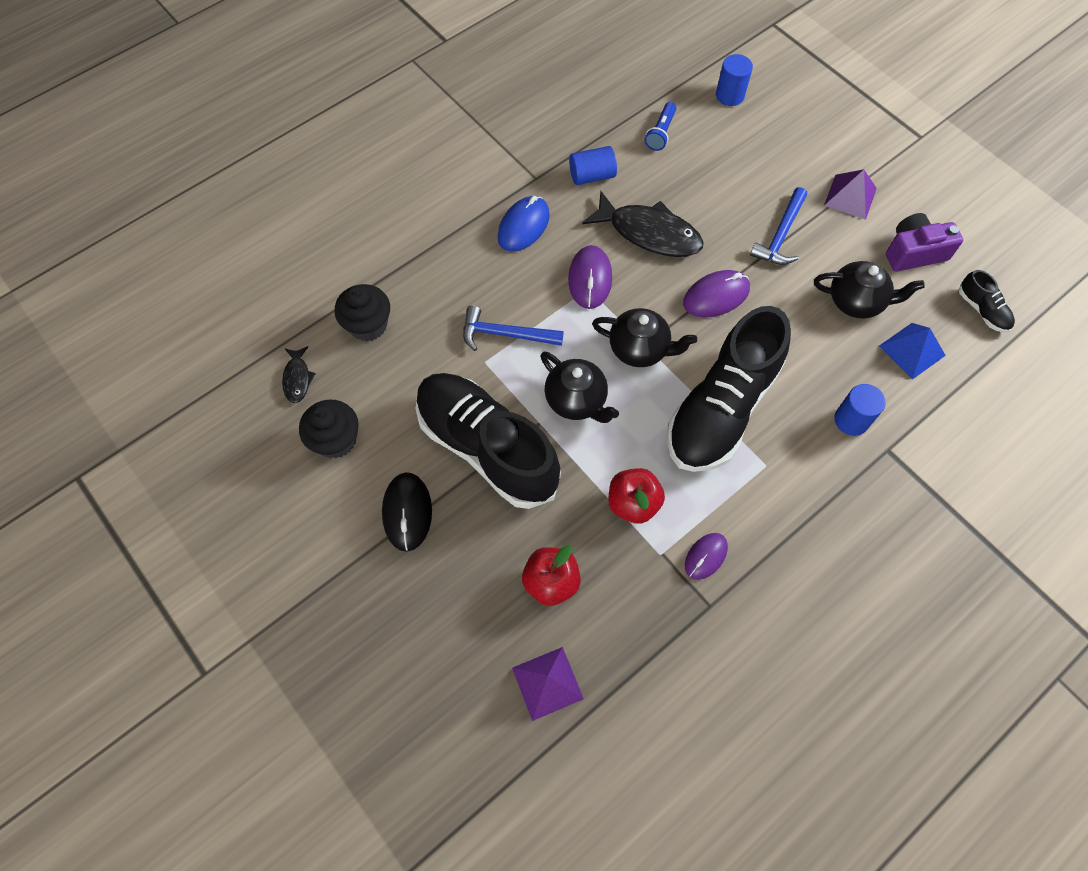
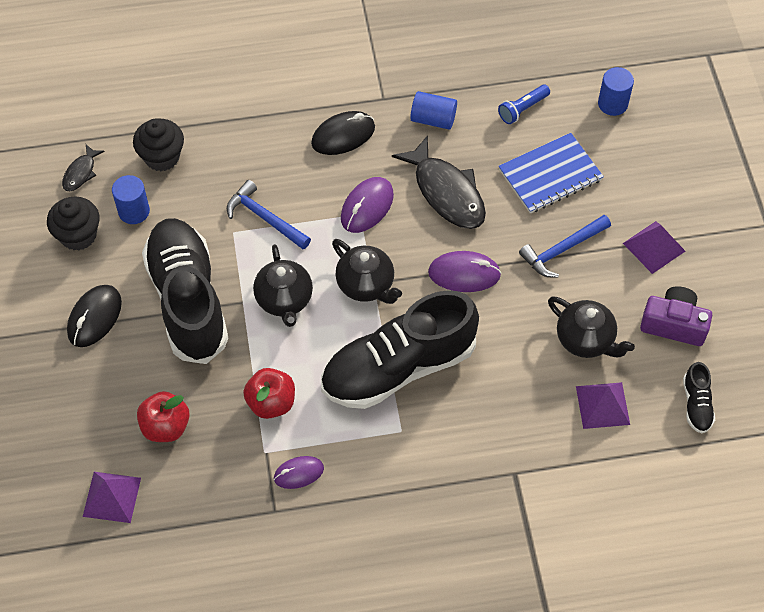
camera: 30 degrees right, 5 degrees down
blue mouse [498,196,550,252] -> black mouse [311,111,375,155]
blue cylinder [834,384,886,436] -> blue cylinder moved to [112,175,150,224]
blue pyramid [879,323,946,379] -> purple pyramid [576,382,630,429]
none -> blue notebook [498,133,604,214]

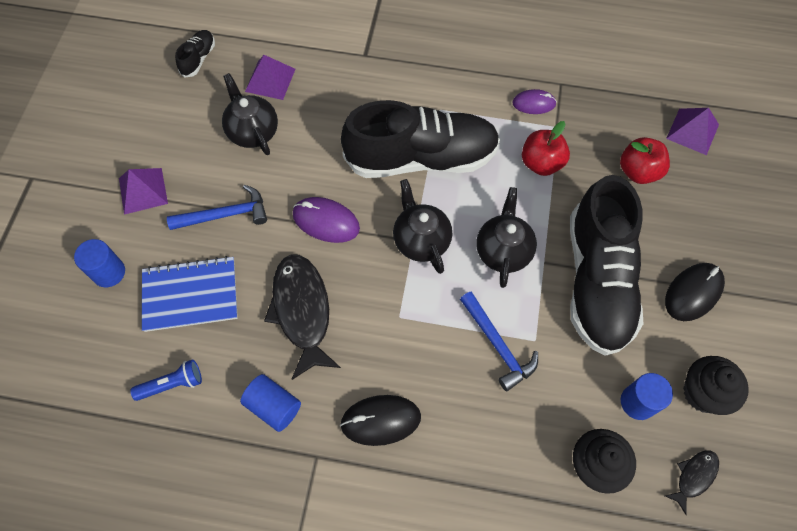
camera: 160 degrees left, 5 degrees up
purple mouse [341,177,394,233] -> none
blue cylinder [598,67,634,116] -> blue cylinder moved to [74,239,125,287]
purple camera [640,286,712,346] -> none

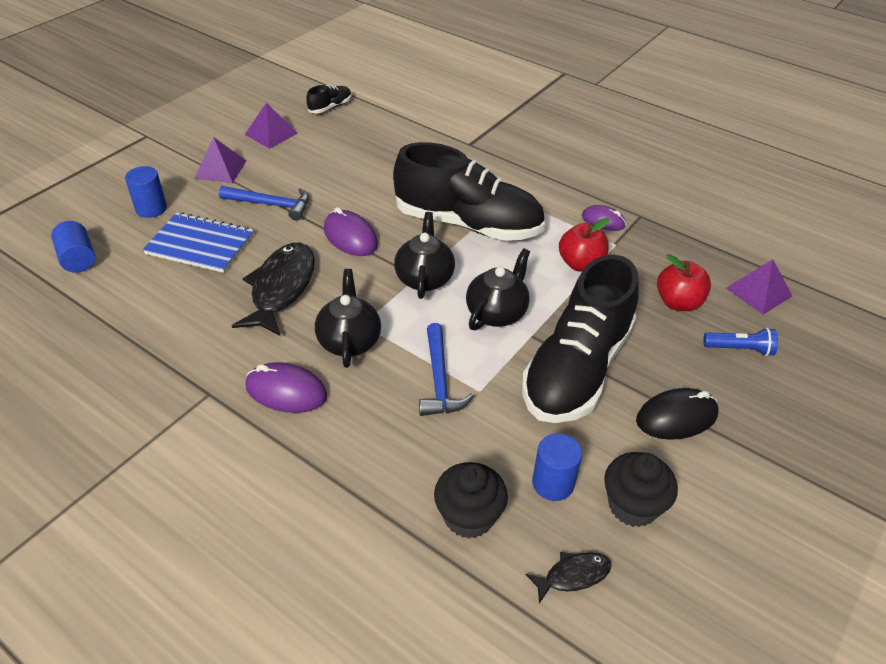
camera: 25 degrees right, 20 degrees down
blue flashlight [130,359,202,401] -> blue flashlight moved to [703,328,778,356]
black teapot [222,73,278,155] -> black teapot moved to [315,269,381,368]
blue cylinder [240,374,301,432] -> blue cylinder moved to [51,221,95,273]
purple pyramid [245,55,295,100] -> purple pyramid moved to [245,102,298,149]
black mouse [340,395,421,446] -> purple mouse [245,362,328,413]

